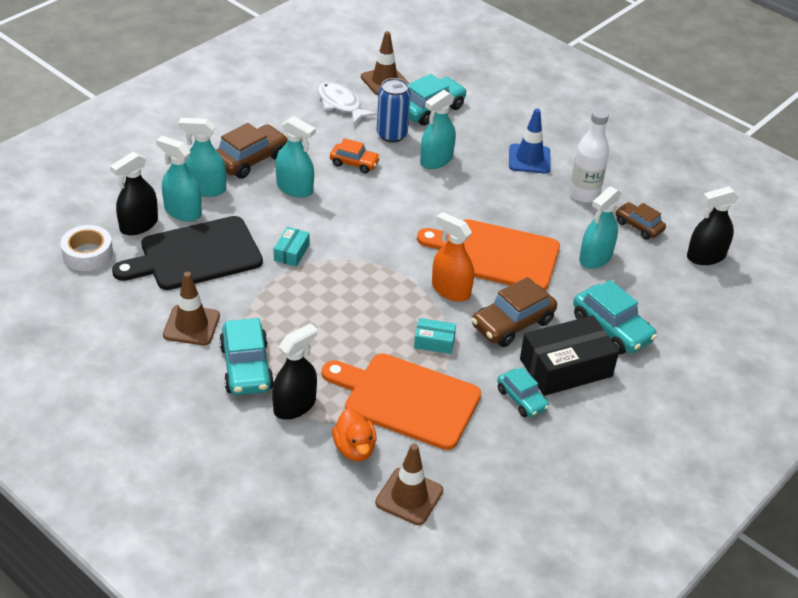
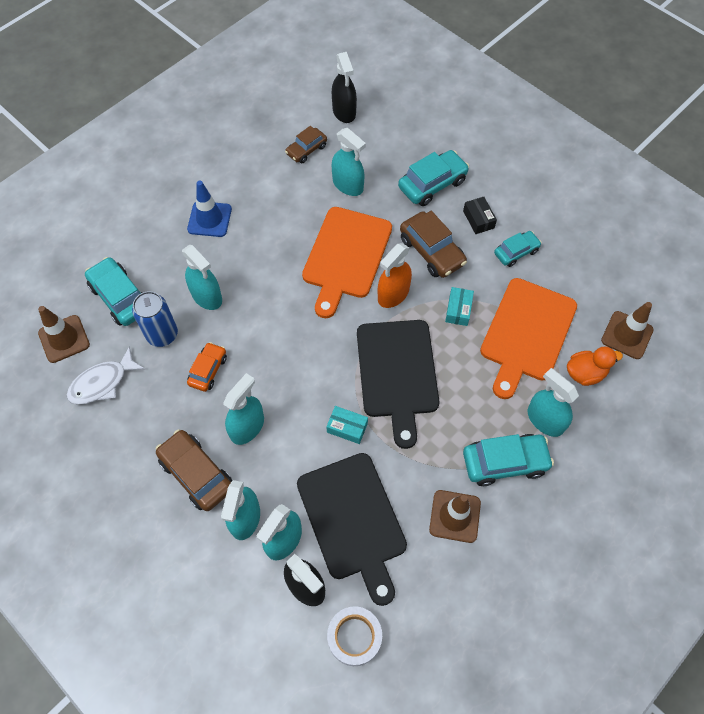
camera: 85 degrees left, 20 degrees up
black spray bottle [272,323,317,420] -> turquoise spray bottle [528,368,579,437]
black box [520,315,619,396] -> black box [463,197,497,234], size x0.49
white bottle [569,108,609,203] -> none
none -> black cutting board [357,320,440,449]

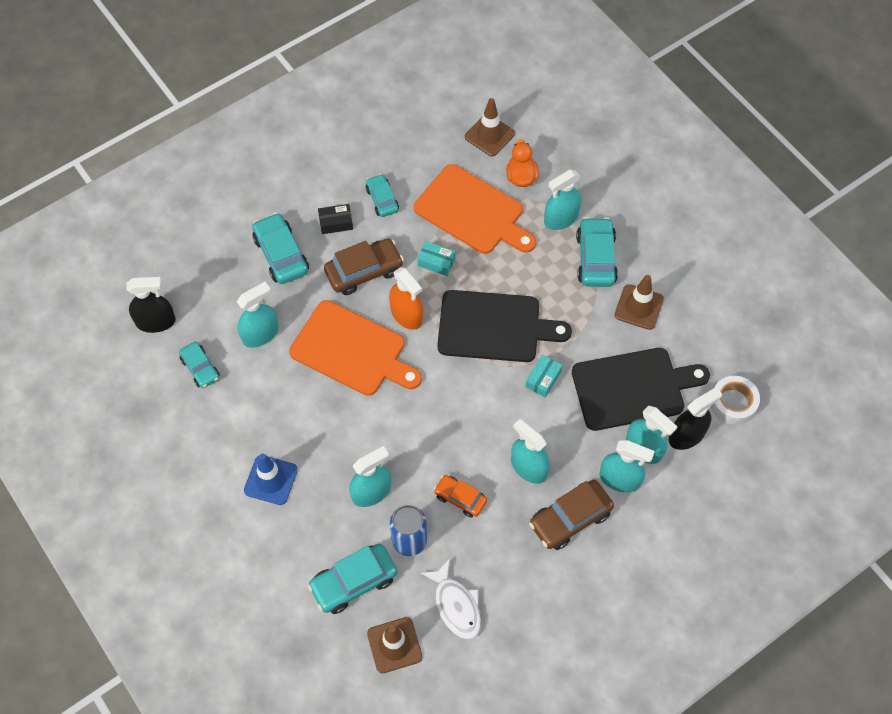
camera: 80 degrees left, 0 degrees up
brown car [285,126,327,163] -> turquoise car [179,342,220,388]

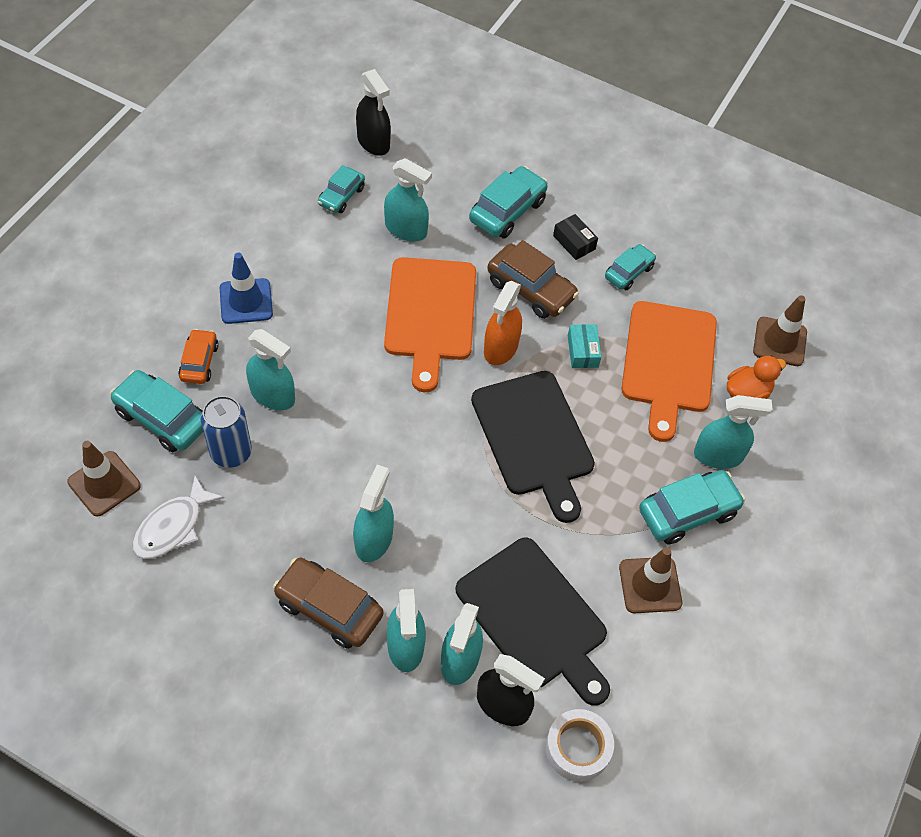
camera: 60 degrees right, 5 degrees down
orange car [434,475,487,517] -> orange car moved to [178,329,219,384]
turquoise box [525,355,563,398] -> none
turquoise spray bottle [544,170,582,230] -> turquoise spray bottle turned 150 degrees clockwise [694,395,772,469]

